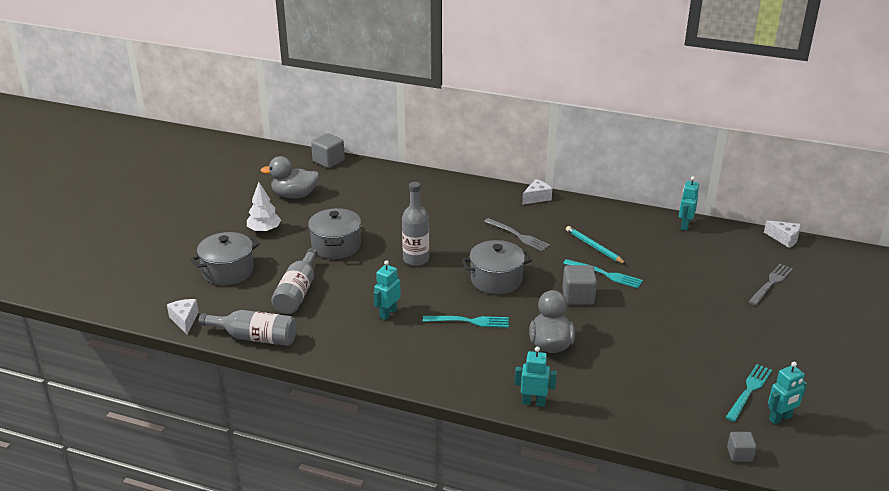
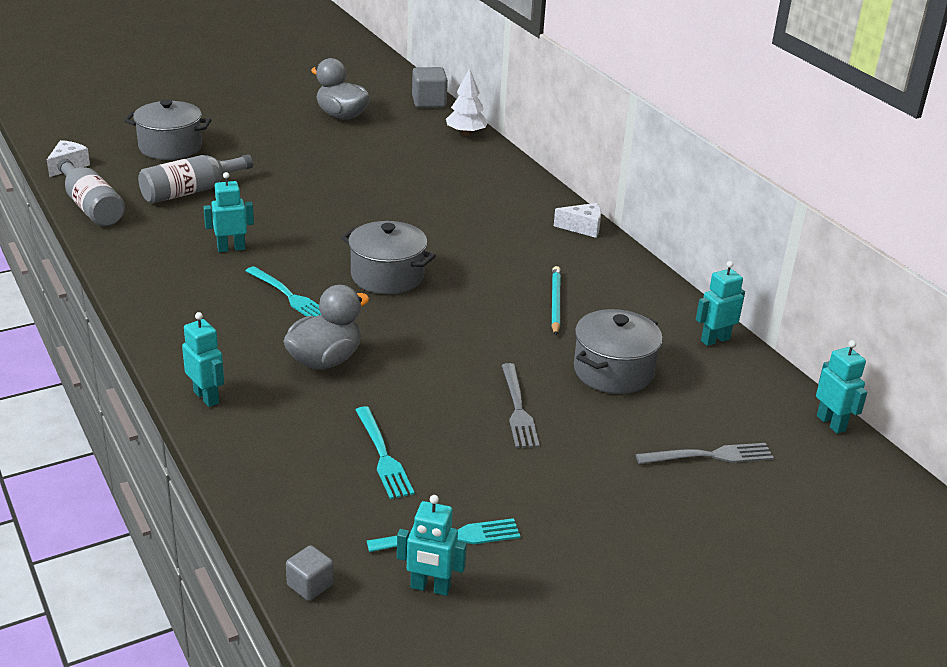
camera: 40 degrees right, 0 degrees up
white tree [247,182,281,233] -> white tree moved to [446,67,488,136]
grey pot [308,208,361,259] -> grey pot moved to [574,309,663,394]
grey bottle [402,182,429,266] -> none
grey fork [484,218,550,251] -> grey fork moved to [502,363,540,448]
grey cube [562,265,597,305] -> none
turquoise fork [563,259,643,288] -> turquoise fork moved to [356,406,415,499]
white cheese [764,220,801,248] -> turquoise robot [816,340,867,434]

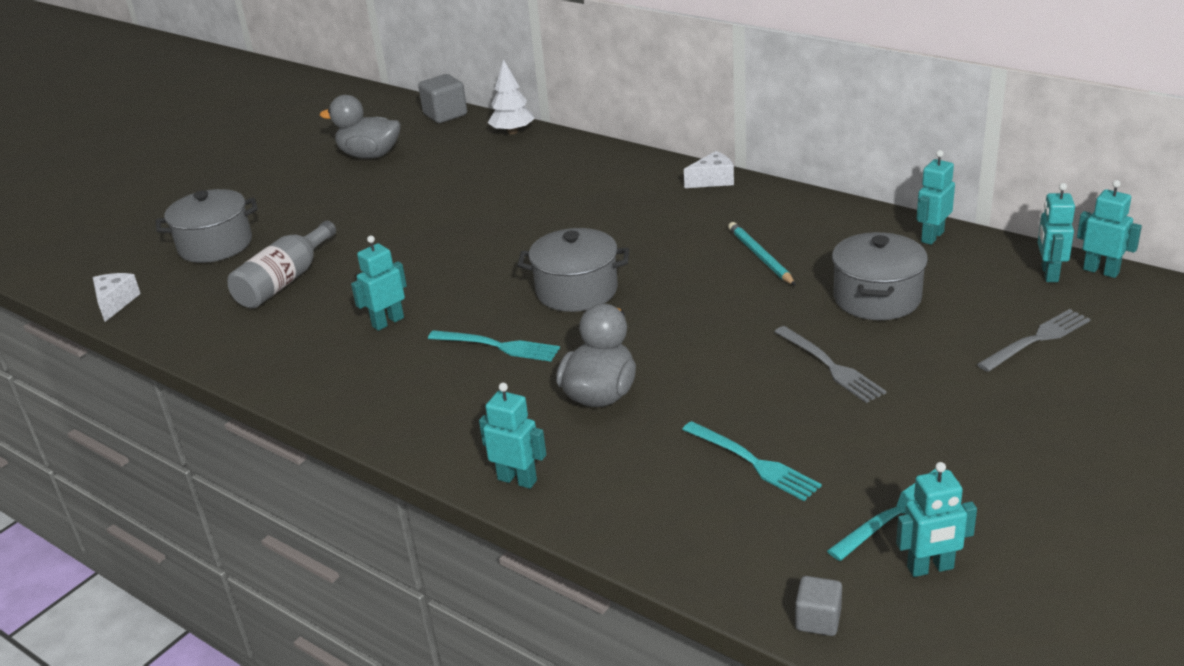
camera: 20 degrees left, 0 degrees up
grey bottle [58,159,125,226] -> none
none -> turquoise robot [1037,183,1075,282]

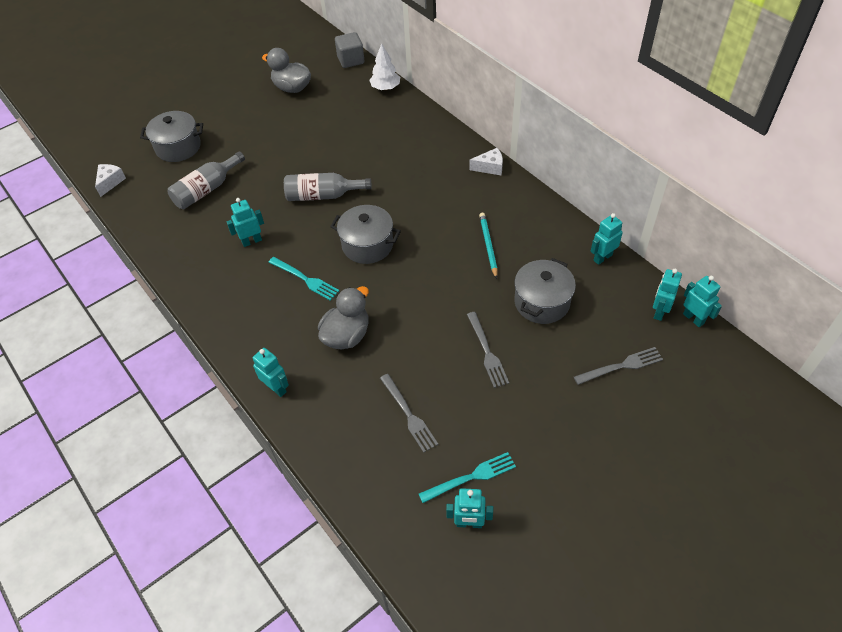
camera: 15 degrees right, 20 degrees up
turquoise fork [682,421,822,501] -> grey fork [380,374,438,453]
grey cube [795,576,842,636] -> none
none -> grey bottle [284,173,372,201]

